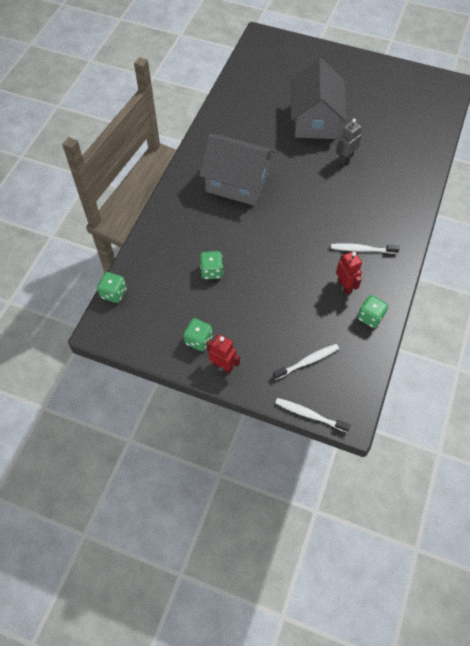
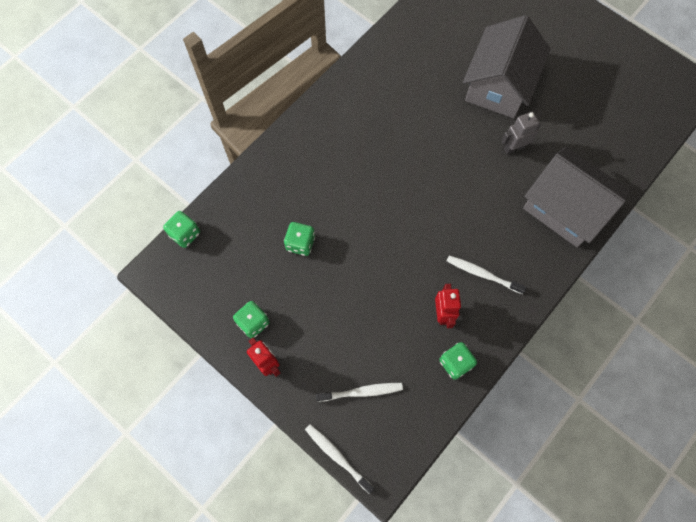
camera: 20 degrees right, 10 degrees up
grey house [199,134,276,206] -> grey house moved to [523,146,630,247]

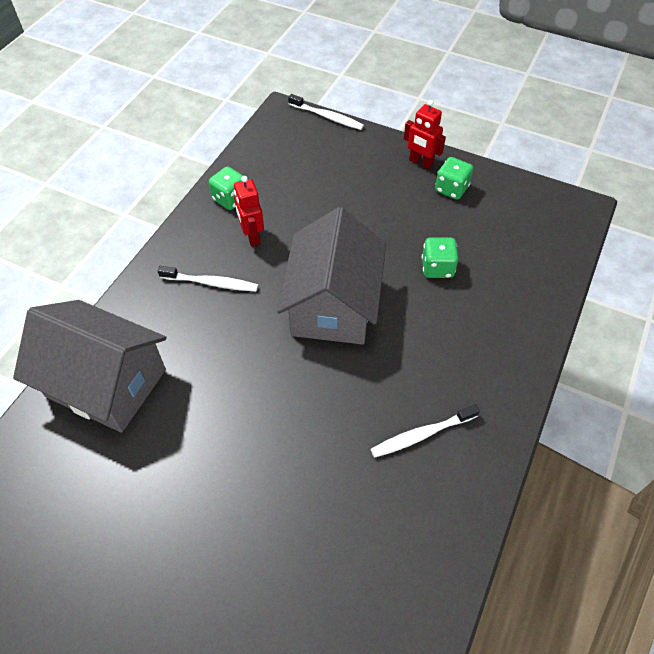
camera: 165 degrees right, 15 degrees down
green dice [163,211,200,248] -> none
white toothbrush [316,383,403,402] -> white toothbrush moved to [370,404,480,458]
grey house [463,15,550,118] -> grey house moved to [277,207,386,345]
grey robot [501,112,541,155] -> none

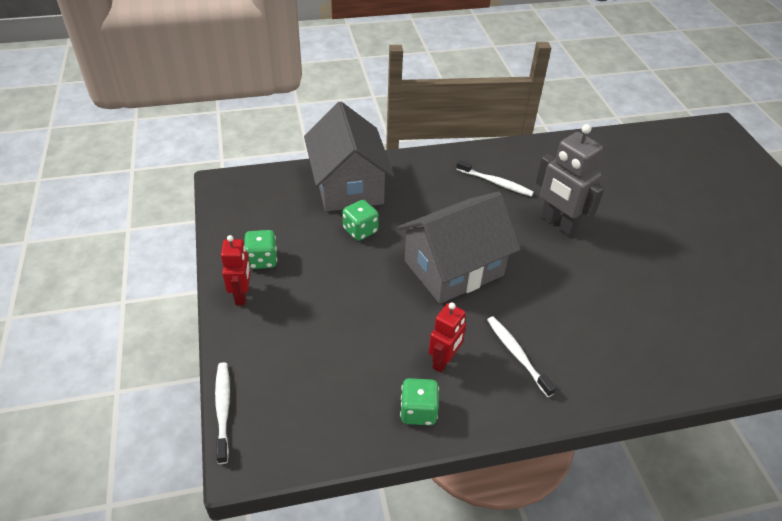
camera: 130 degrees left, 10 degrees down
grey house [13,300,166,433] -> grey house moved to [304,102,394,212]
none -> grey robot [536,124,604,237]

